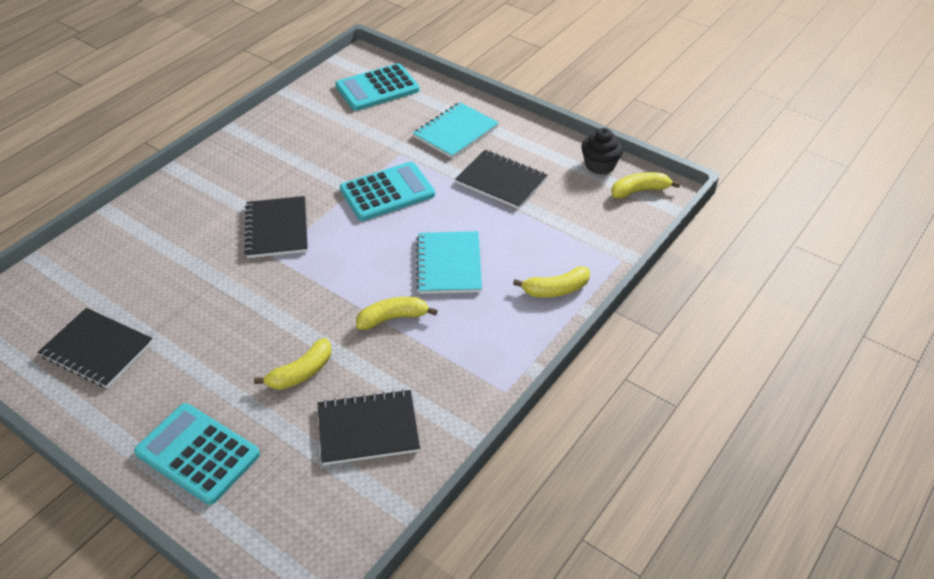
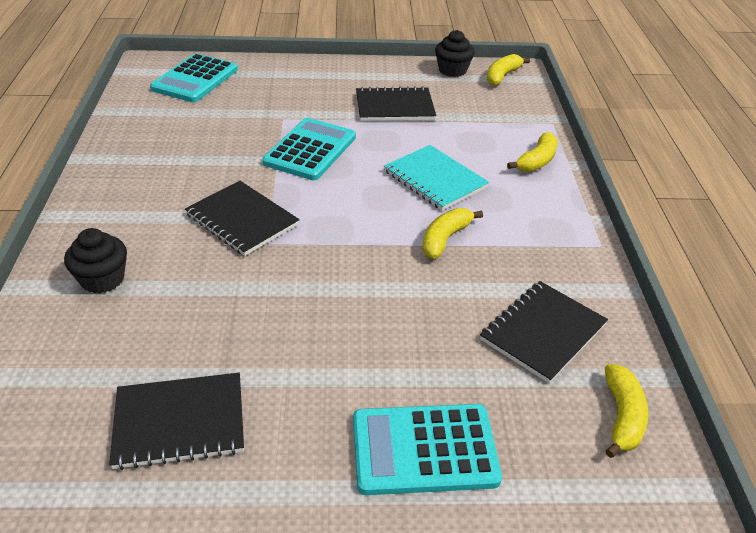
camera: 40 degrees left, 5 degrees down
yellow banana [254,338,331,390] -> yellow banana moved to [605,364,648,458]
turquoise notebook [413,102,499,159] -> none
none -> black cupcake [64,228,127,294]

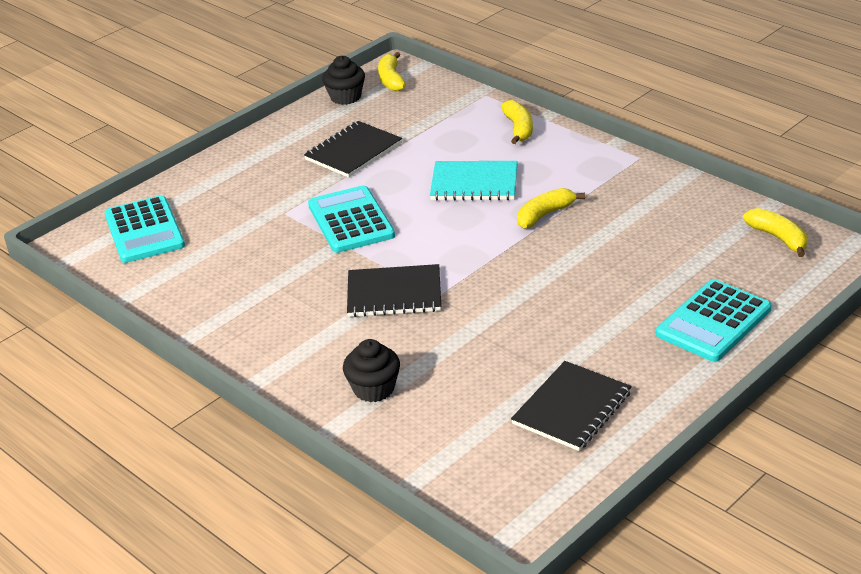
camera: 40 degrees left, 5 degrees down
yellow banana [422,208,483,259] -> yellow banana turned 60 degrees clockwise [517,188,585,229]
black notebook [480,281,608,383] -> none

